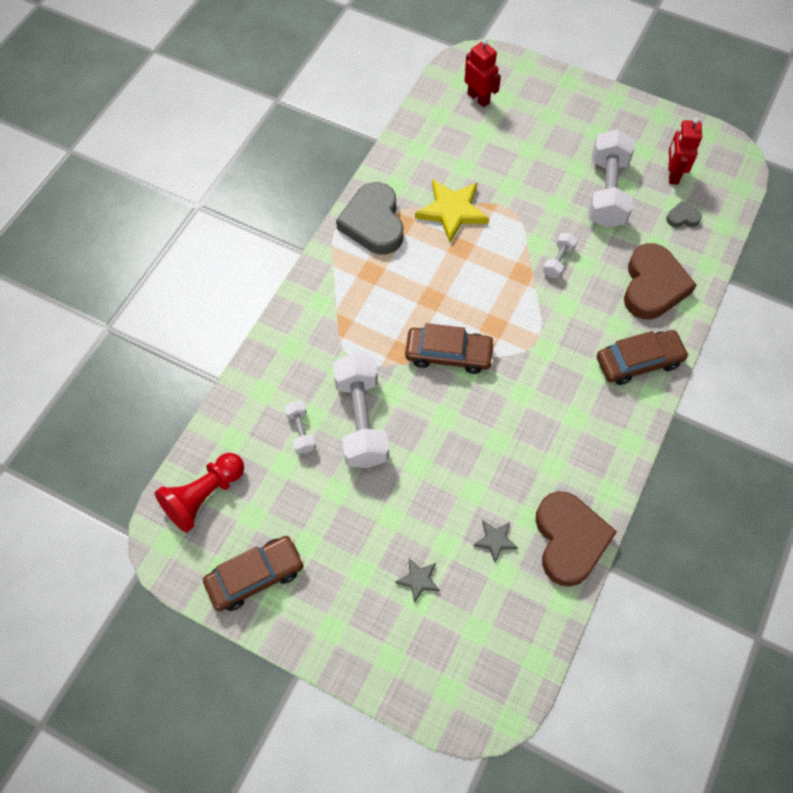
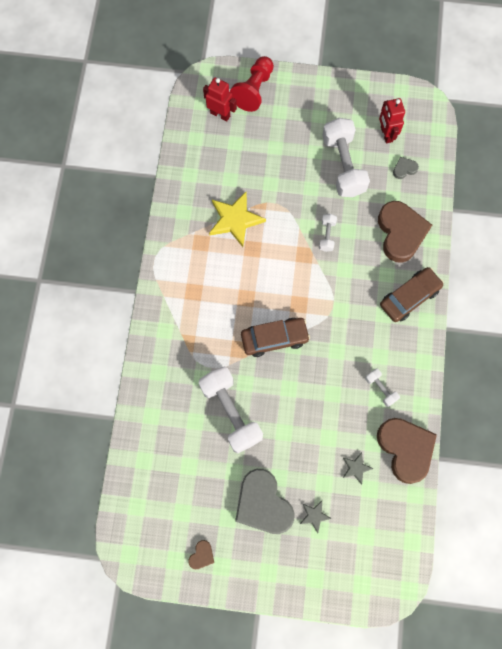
camera: 20 degrees left, 10 degrees up
red pawn [155,453,244,533] -> red pawn moved to [230,56,274,112]
brown car [203,536,304,611] -> brown heart [188,540,214,569]
white dumbbell [285,401,316,454] -> white dumbbell moved to [365,368,400,407]
grey heart [336,182,403,254] -> grey heart moved to [235,469,295,534]

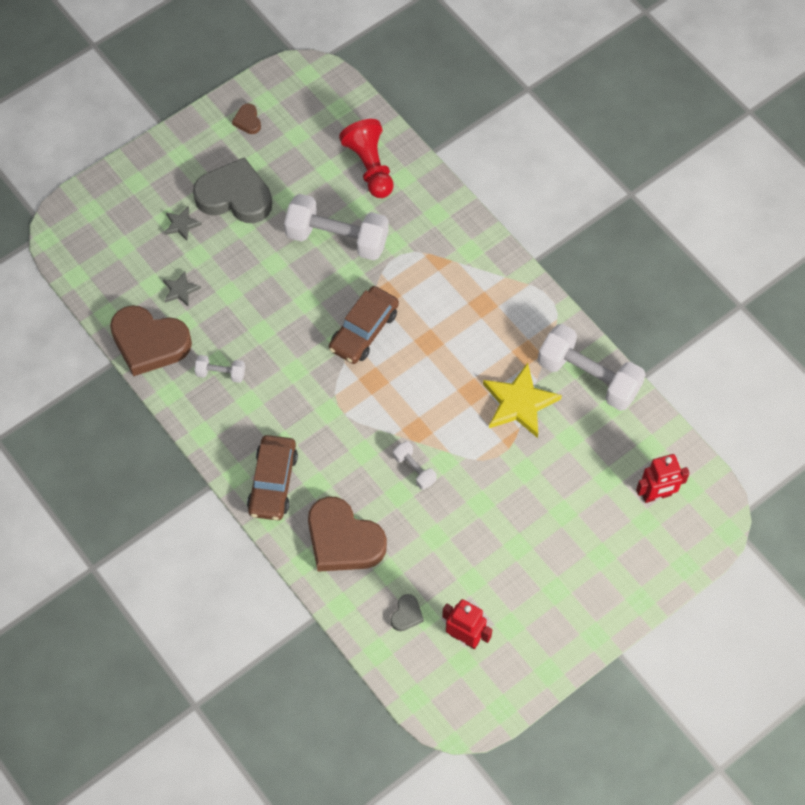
camera: 135 degrees right, 10 degrees down
red pawn [230,56,274,112] -> red pawn moved to [339,119,394,198]
white dumbbell [322,118,370,197] -> white dumbbell moved to [538,324,646,411]

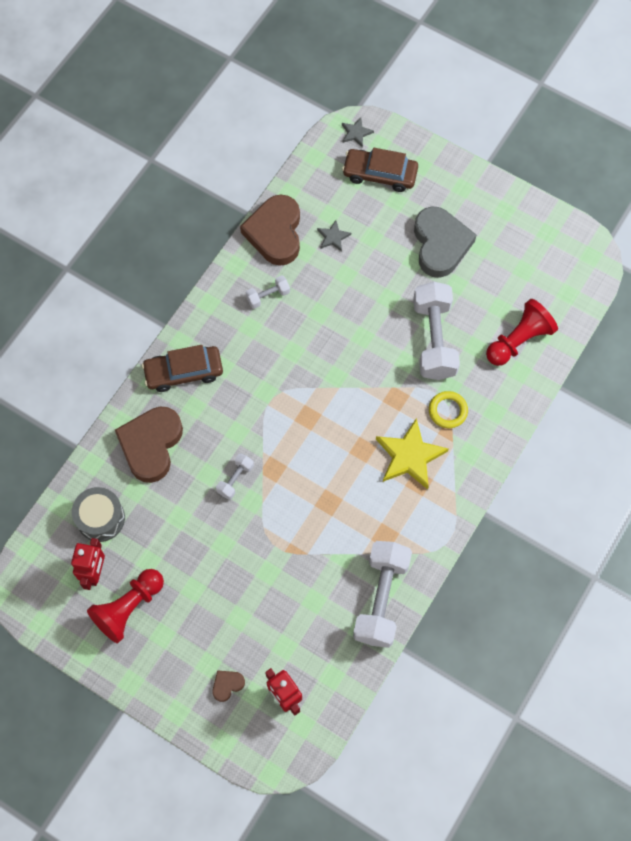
camera: 70 degrees right, 5 degrees up
grey star [164,206,202,241] -> grey star moved to [342,117,374,148]
white dumbbell [194,355,245,383] -> white dumbbell turned 75 degrees clockwise [246,275,290,309]
brown heart [232,103,261,134] -> brown heart moved to [212,670,245,702]
brown car [329,286,399,364] -> brown car moved to [342,148,418,192]
grey heart [391,594,424,631] -> grey drum [72,487,125,542]
yellow star [483,363,562,438] -> yellow star moved to [376,418,449,489]
none -> red pawn [87,569,164,643]
none -> yellow ring [429,391,468,428]

